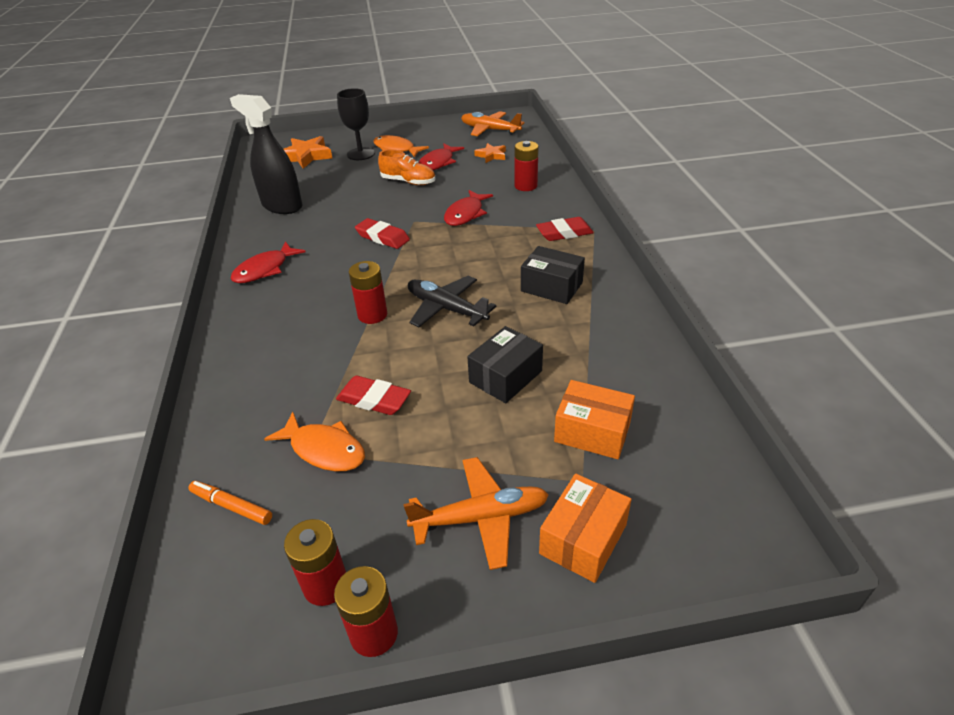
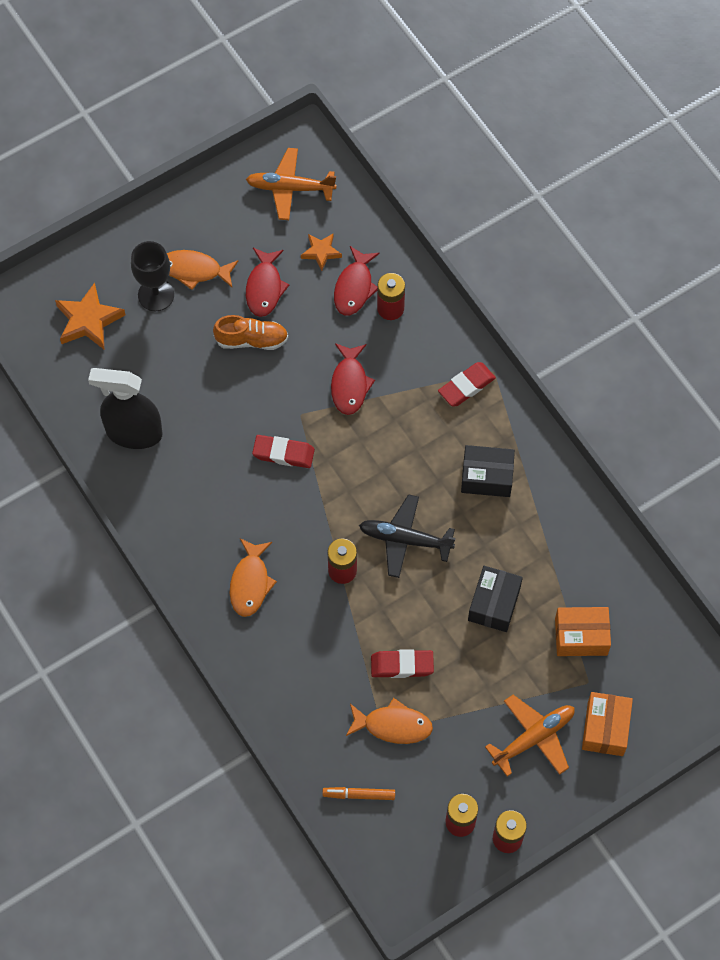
camera: 25 degrees left, 25 degrees up
red fish [231,241,306,283] -> red fish moved to [334,246,380,315]
none -> orange fish [230,538,277,617]

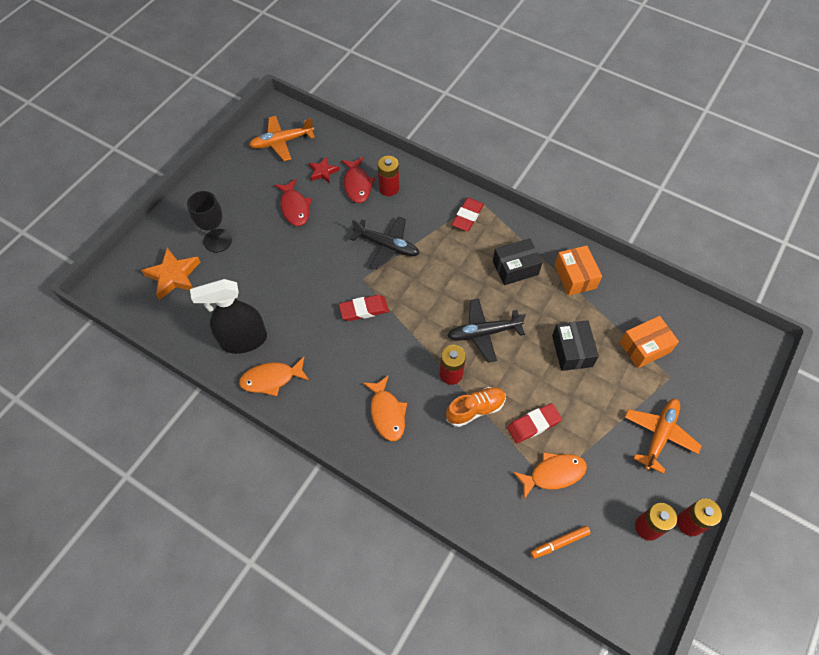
camera: 25 degrees left, 5 degrees down
orange fish [167,250,239,290] -> orange fish moved to [239,357,309,396]
orange shoe [213,315,288,350] -> orange shoe moved to [446,387,506,427]
orange star [301,233,342,271] -> red star [309,157,339,183]
red fish [331,343,375,415] -> black plane [350,216,420,270]
orange box [582,692,633,756] -> orange box moved to [555,245,602,296]

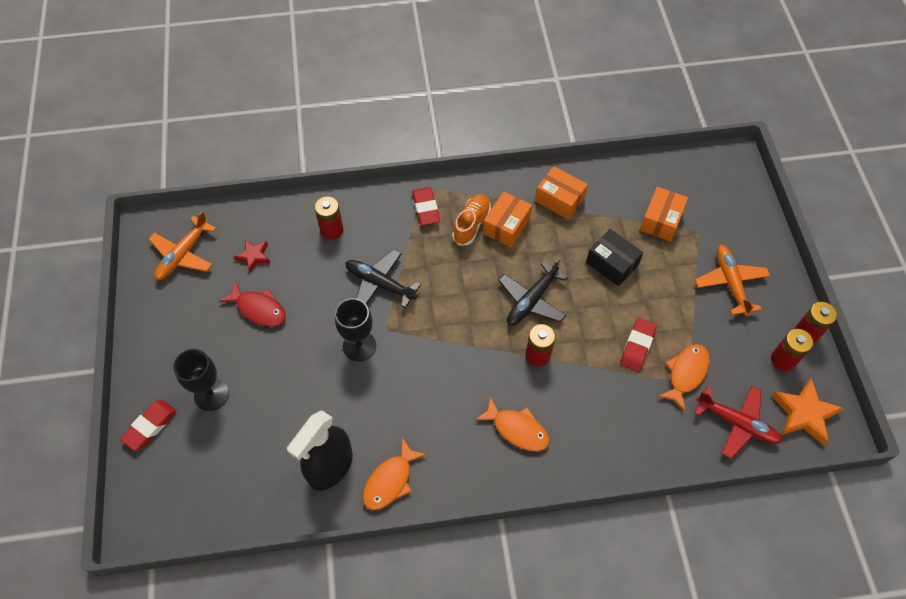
camera: 40 degrees left, 0 degrees up
orange star [141,248,201,300] -> orange star moved to [772,378,844,446]
red eraser [339,295,389,321] -> red eraser moved to [120,400,177,451]
red fish [341,157,375,203] -> none
black plane [350,216,420,270] -> black plane turned 135 degrees counterclockwise [345,249,421,308]
orange shoe [446,387,506,427] -> orange shoe moved to [452,194,491,246]
black box [493,238,543,285] -> orange box [483,192,532,247]
orange marker [530,526,591,559] -> red plane [694,386,783,458]
none -> black goblet [335,298,376,362]

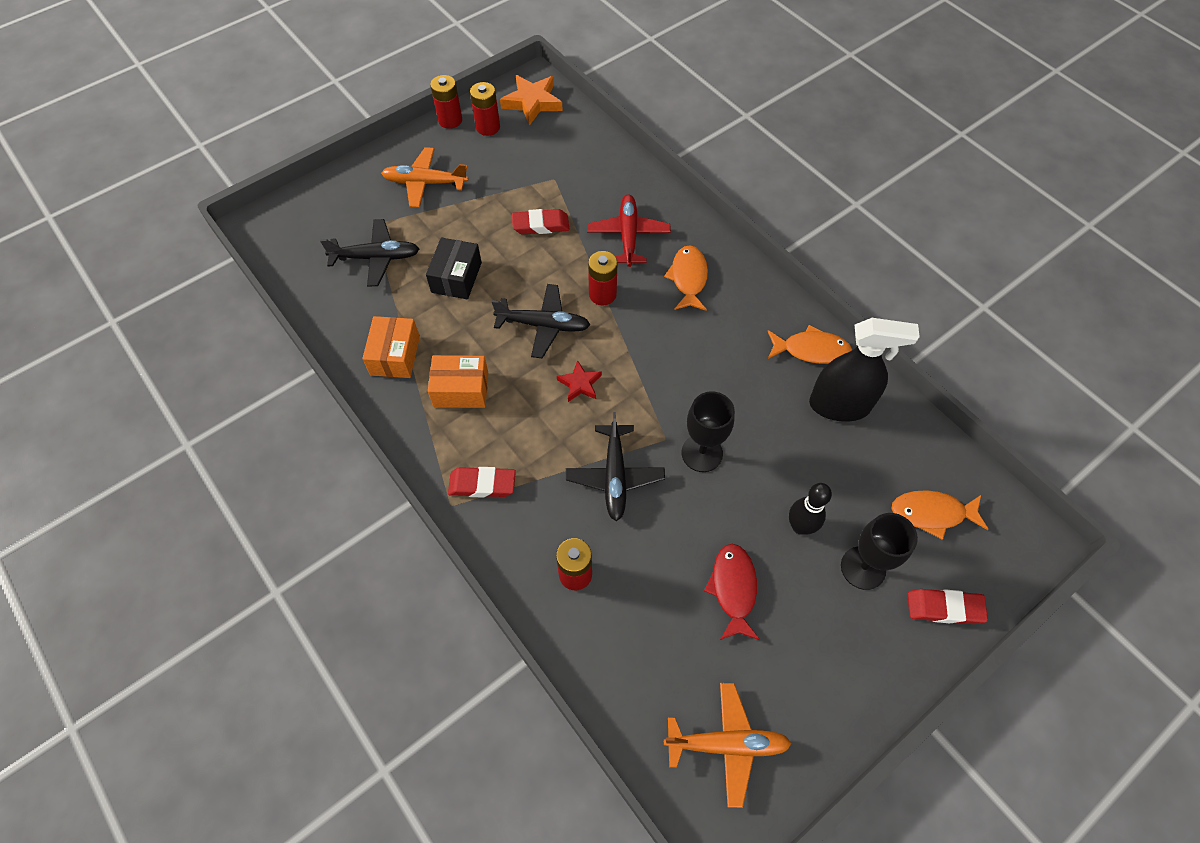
camera: 120 degrees left, 0 degrees up
red star [234,240,270,272] -> red star moved to [557,360,602,402]
red eraser [412,187,440,225] -> red eraser turned 45 degrees clockwise [448,467,516,498]
orange shoe [452,194,491,246] -> none
orange box [640,187,688,241] -> black plane [320,219,419,287]
orange fish [658,344,710,411] -> orange fish moved to [891,490,988,540]
red plane [694,386,783,458] -> red plane moved to [587,194,671,267]
orange plane [695,245,770,316] -> orange plane turned 45 degrees clockwise [381,147,468,208]
none -> black bowling pin [789,483,832,535]

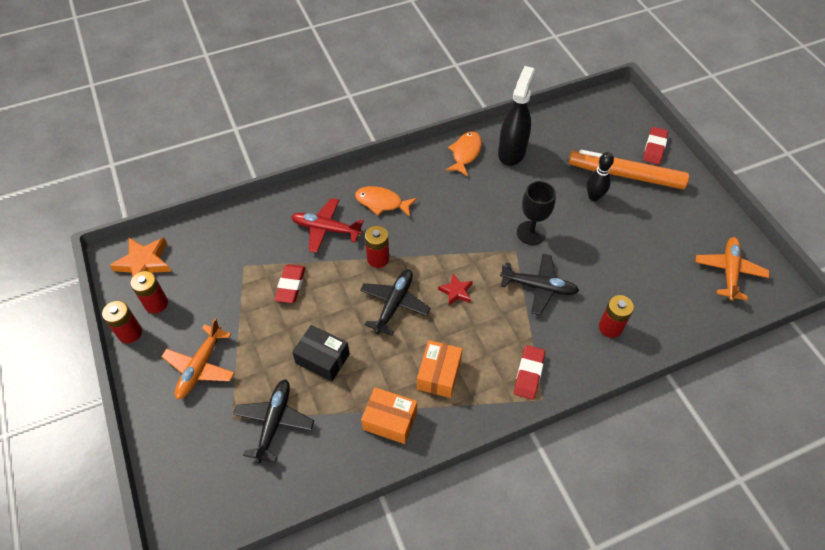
camera: 75 degrees left, 5 degrees down
red fish [704,544,760,640] -> none
black goblet [841,513,918,590] -> orange marker [569,149,689,189]
orange fish [891,490,988,540] -> none

